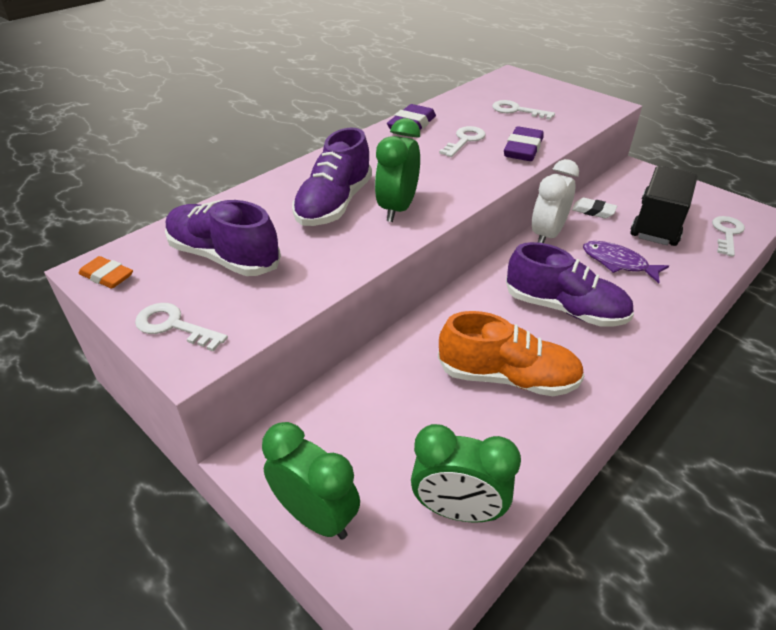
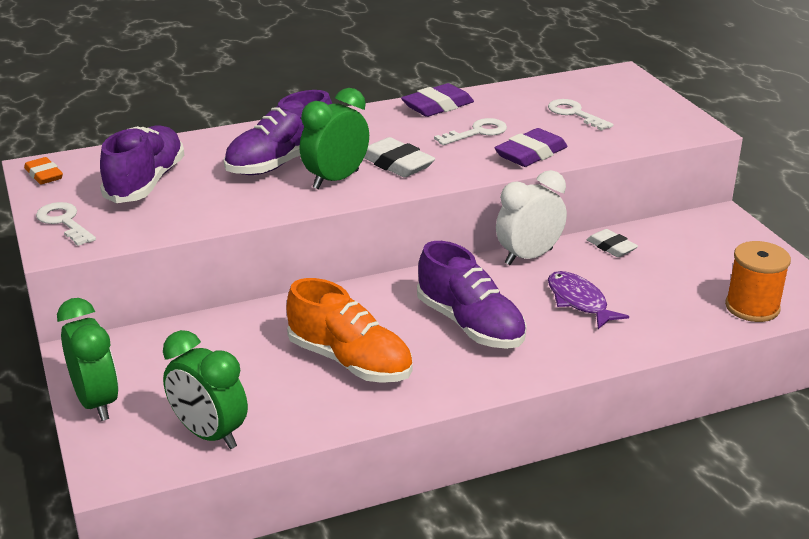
camera: 25 degrees right, 10 degrees down
purple shoe [165,200,281,276] -> purple shoe turned 45 degrees clockwise [100,125,184,203]
black truck [630,166,698,246] -> none
white key [712,216,745,257] -> orange spool [725,241,791,322]
none -> white eraser [364,137,435,177]

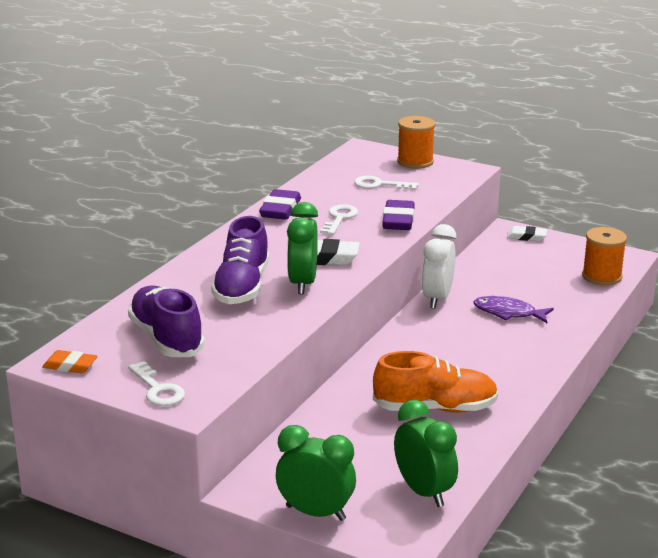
camera: 40 degrees left, 5 degrees down
white key [36,202,96,246] -> white key turned 135 degrees counterclockwise [128,361,185,406]
green clock [163,330,248,449] -> green clock turned 120 degrees counterclockwise [394,400,458,507]
purple shoe [417,241,527,349] -> none
white eraser [587,229,638,257] -> white eraser moved to [507,226,547,241]
none -> orange spool [397,116,435,169]

